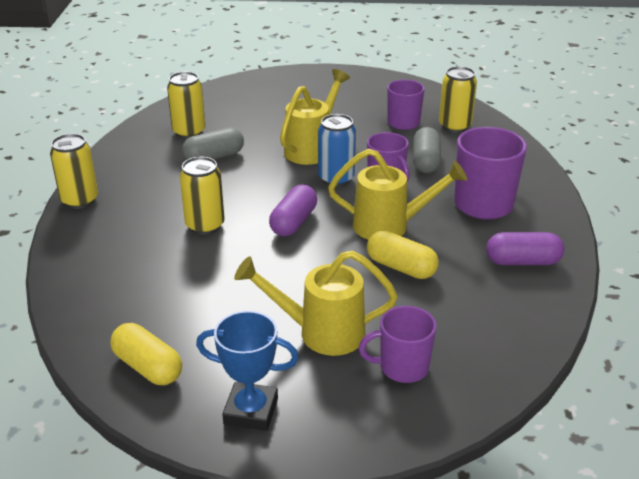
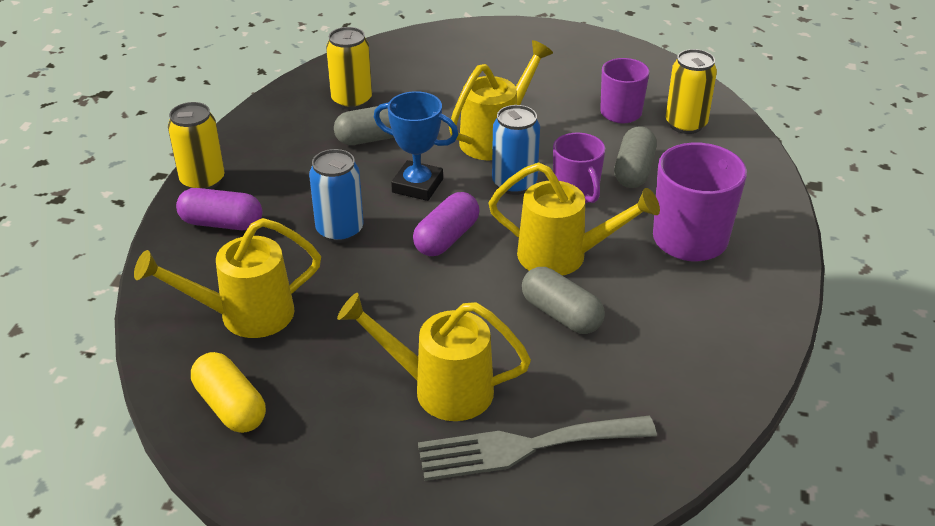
camera: 10 degrees right, 5 degrees up
yellow can [180,157,225,235] -> blue can [309,149,364,243]
blue trophy [196,311,299,431] -> blue trophy moved to [374,91,458,201]
purple mug [359,306,437,383] -> grey fork [418,416,657,481]
yellow capsule [367,231,439,279] -> grey capsule [522,267,605,334]
purple capsule [486,232,564,265] -> purple capsule moved to [176,188,262,230]
none -> yellow watering can [134,218,321,338]

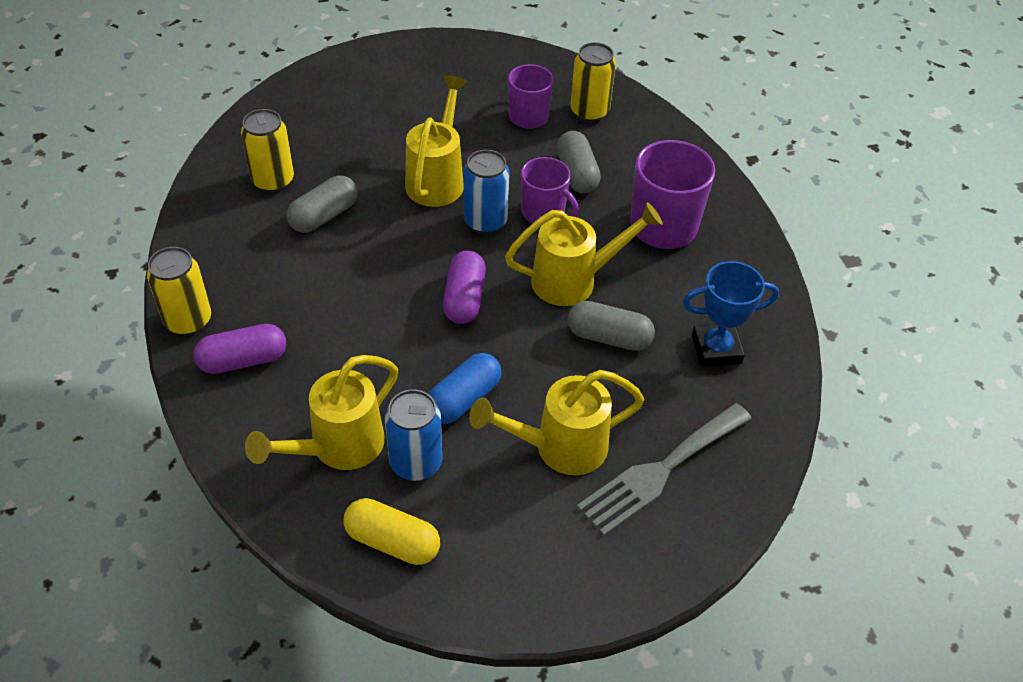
camera: 30 degrees left, 10 degrees up
blue can [309,149,364,243] -> blue can moved to [385,389,442,481]
blue trophy [374,91,458,201] -> blue trophy moved to [683,261,779,367]
none -> blue capsule [428,353,501,424]

